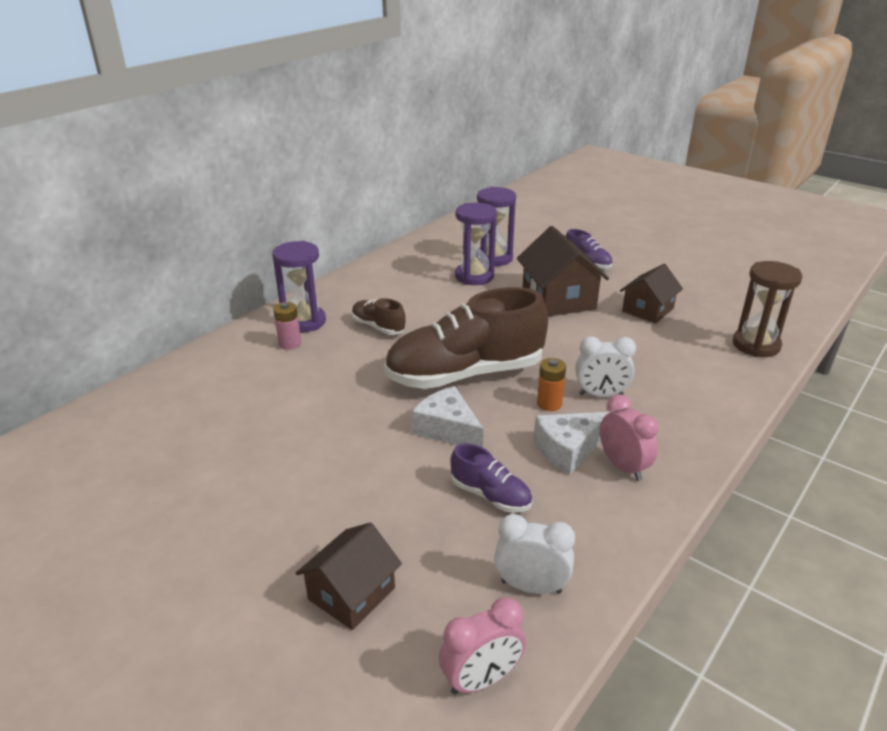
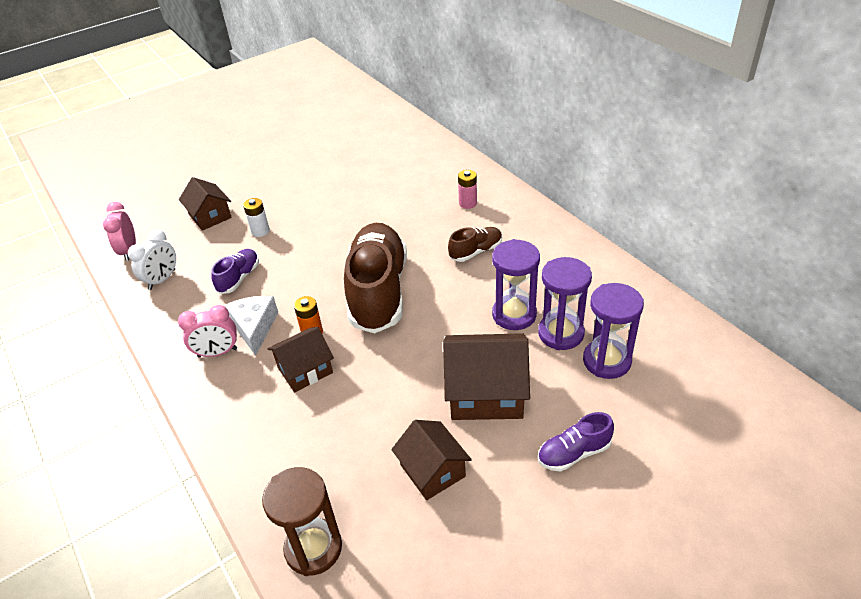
camera: 110 degrees right, 10 degrees up
purple hourglass [272,241,326,333] -> purple hourglass moved to [492,239,540,330]
white cheese [412,386,483,448] -> none
purple shoe [450,444,532,513] -> purple shoe turned 150 degrees clockwise [211,249,259,294]
white clock [575,336,636,397] -> brown house [268,327,334,392]
none -> white battery [243,198,270,237]

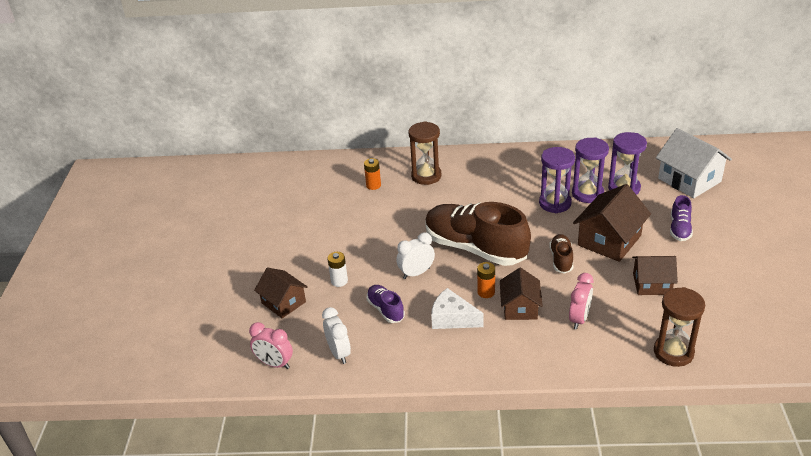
camera: 55 degrees left, 5 degrees down
pink clock [178,305,237,357] -> pink clock moved to [569,273,593,329]
brown house [179,177,232,231] -> brown house turned 45 degrees clockwise [254,267,308,318]
brown shoe [448,227,502,262] -> brown shoe moved to [549,234,573,274]
pink battery [458,170,477,209] -> brown hourglass [408,121,442,185]
none -> orange battery [364,158,381,190]
none -> white clock [396,232,435,279]
none -> white house [656,128,732,198]

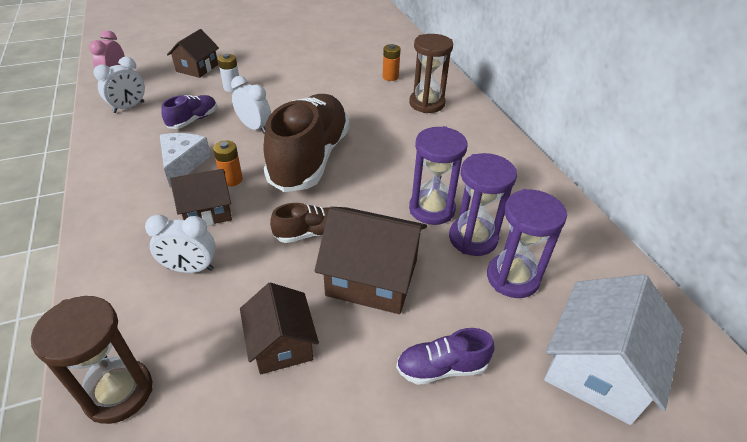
camera: 65 degrees right, 5 degrees up
pink clock [569,273,593,329] -> white clock [145,215,216,273]

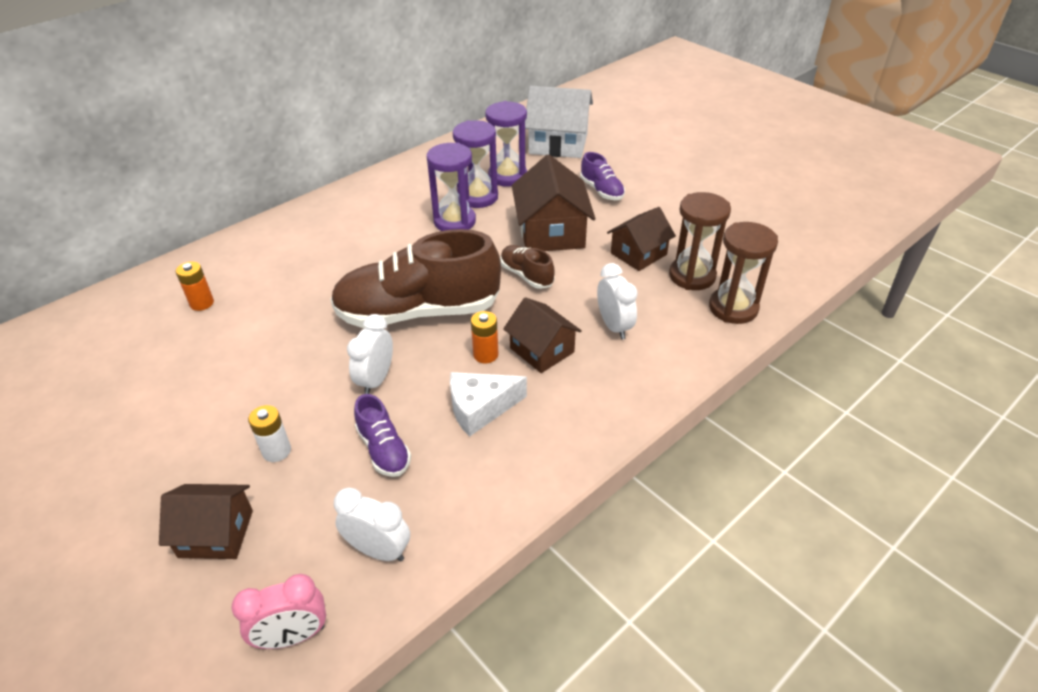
camera: 110 degrees left, 0 degrees up
purple shoe [161,95,217,129] -> purple shoe turned 135 degrees counterclockwise [354,394,411,477]
brown hourglass [409,34,453,113] -> brown hourglass moved to [669,192,731,290]

